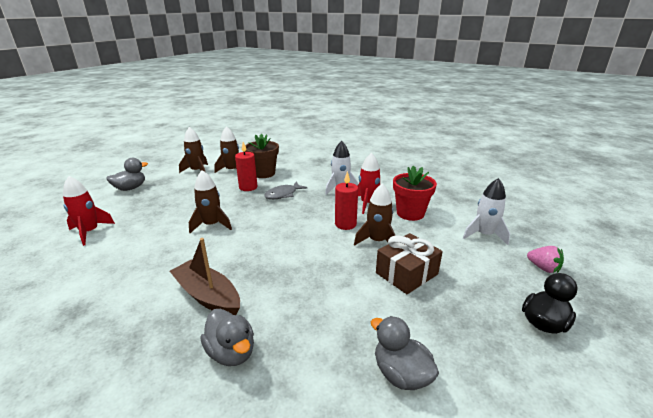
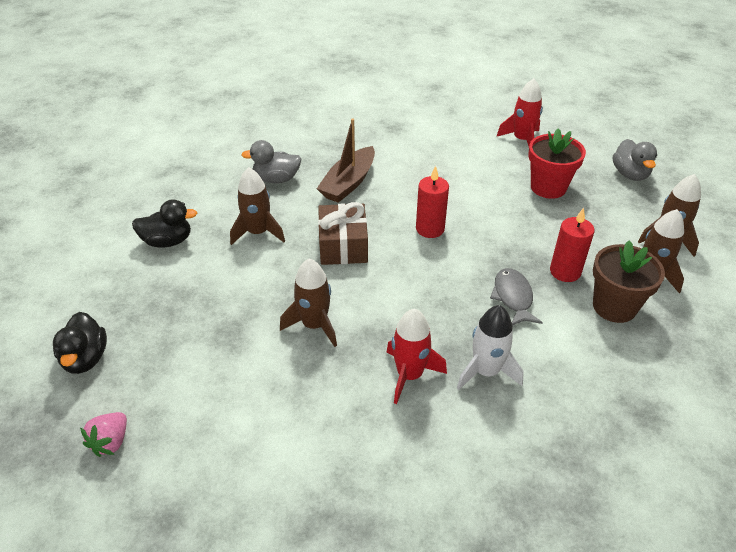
camera: 125 degrees right, 15 degrees up
brown boat [170,238,240,315] -> brown boat turned 135 degrees clockwise [317,119,375,203]
brown rocket [189,170,232,233] -> brown rocket moved to [230,167,285,245]
red candle [335,171,358,230] -> red candle moved to [416,166,449,238]
grey duck [371,316,439,390] -> black duck [132,199,197,248]
brown gift [376,233,443,294] -> brown gift moved to [318,202,368,265]
red flower pot [393,165,437,221] -> red flower pot moved to [528,129,586,199]
white rocket [463,178,510,245] -> none
pink strawberry [527,246,564,273] -> pink strawberry turned 60 degrees counterclockwise [80,412,127,457]

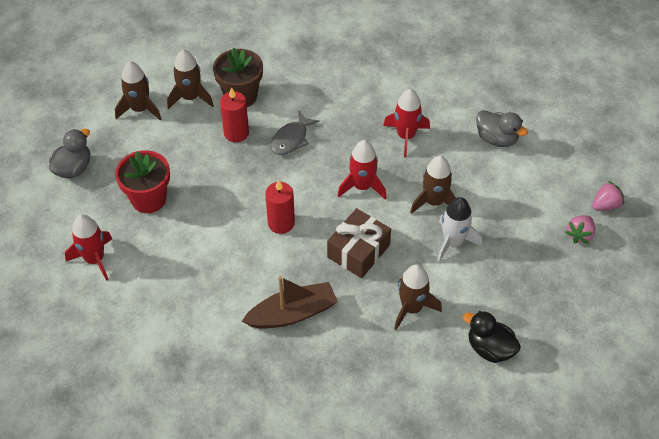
camera: 140 degrees left, 10 degrees up
black duck [53,312,107,374] -> none
grey duck [241,140,302,183] -> grey duck moved to [476,110,528,147]
white rocket [457,305,524,390] -> white rocket moved to [437,197,482,262]
none -> red rocket [337,140,387,200]
none -> pink strawberry [565,215,595,244]

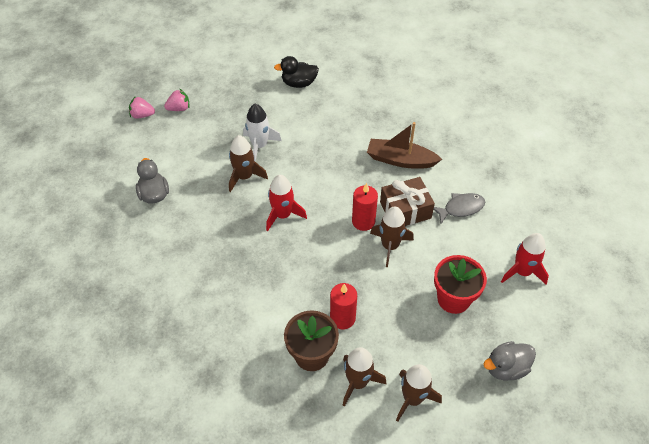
camera: 145 degrees left, 0 degrees up
grey fish [270,111,319,155] -> grey fish moved to [433,193,485,224]
brown gift [327,208,391,278] -> brown gift moved to [380,177,435,226]
red rocket [383,89,430,157] -> none
brown rocket [394,264,442,330] -> brown rocket moved to [370,207,414,267]
black duck [463,311,521,363] -> black duck turned 105 degrees clockwise [274,56,319,88]

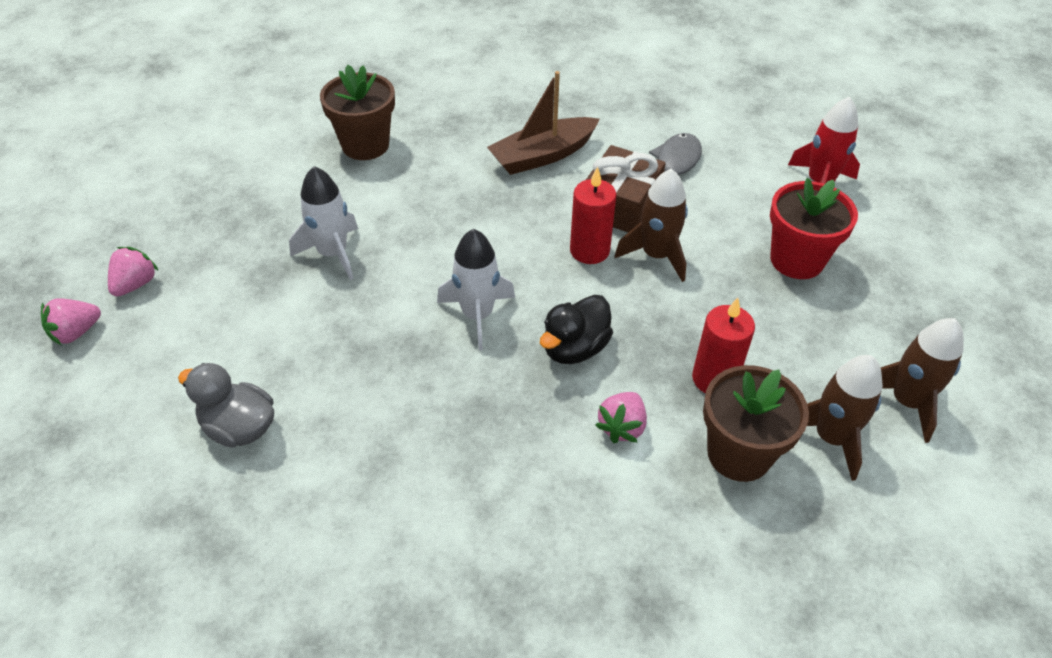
camera: 45 degrees left, 5 degrees down
brown rocket [229,135,268,192] -> none
red rocket [266,175,307,231] -> white rocket [437,229,515,350]
black duck [274,56,319,88] -> black duck moved to [540,295,613,364]
grey duck [484,341,536,381] -> none
none -> brown flower pot [320,64,395,160]
none -> pink strawberry [595,392,647,443]

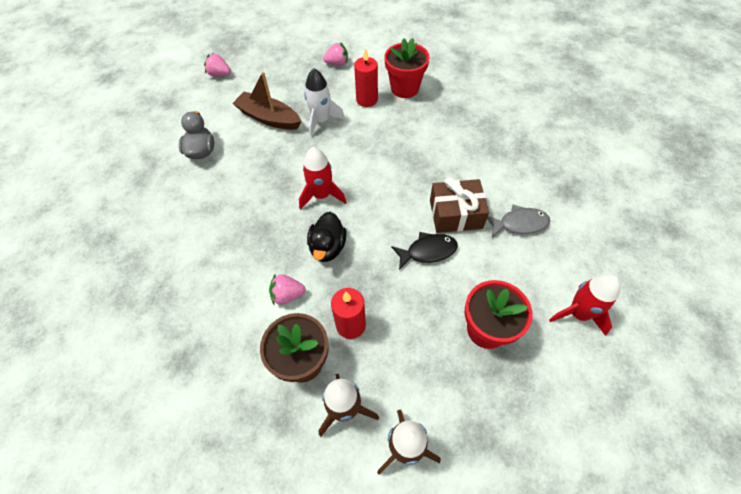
camera: 60 degrees right, 10 degrees up
pink strawberry [108,247,159,297] -> pink strawberry moved to [323,43,348,66]
brown flower pot [320,64,395,160] -> red flower pot [384,38,430,98]
white rocket [437,229,515,350] -> red rocket [299,147,346,209]
brown boat [487,71,600,175] -> brown boat moved to [232,72,302,130]
black duck [540,295,613,364] -> black duck turned 90 degrees counterclockwise [307,212,347,262]
red candle [570,166,616,264] -> red candle moved to [354,48,378,107]
brown rocket [615,168,688,282] -> black fish [391,232,458,270]

